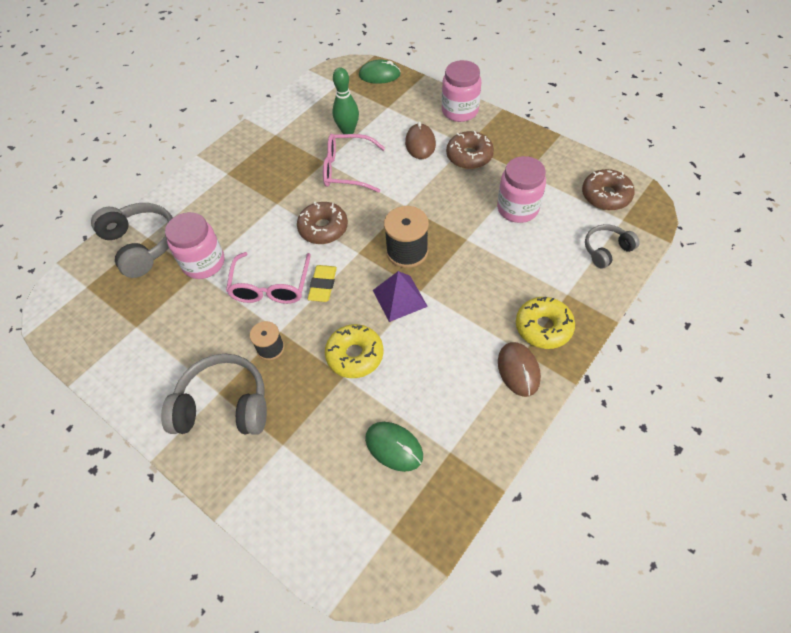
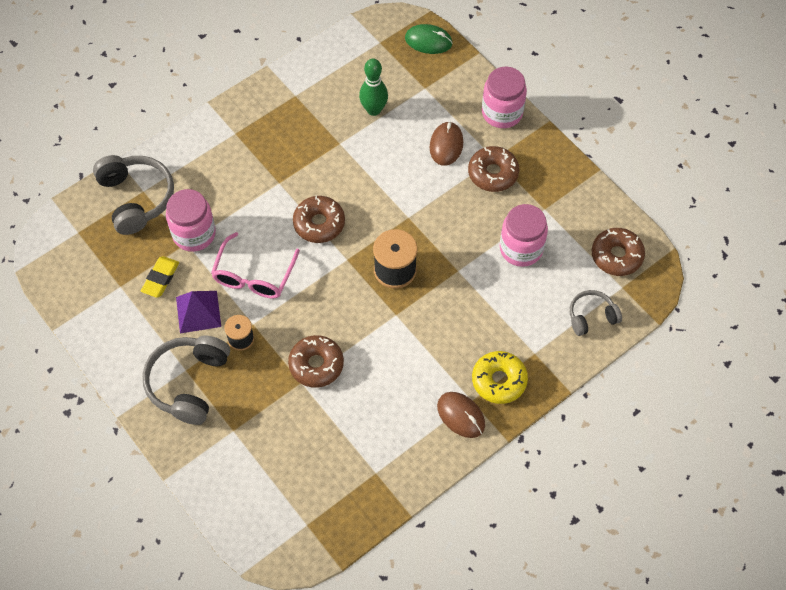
camera: 10 degrees right, 5 degrees up
grey headphones [161,354,267,435] -> grey headphones turned 90 degrees counterclockwise [143,335,230,425]
yellow eraser [307,265,337,302] -> yellow eraser moved to [141,256,179,298]
pink glasses [323,134,385,193] -> none
yellow donut [325,324,383,378] -> brown donut [288,335,344,388]
green mouse [365,422,423,472] -> none
purple pyramid [373,271,428,322] -> purple pyramid moved to [176,291,221,333]
brown mouse [498,342,541,397] -> brown mouse turned 45 degrees counterclockwise [437,392,485,438]

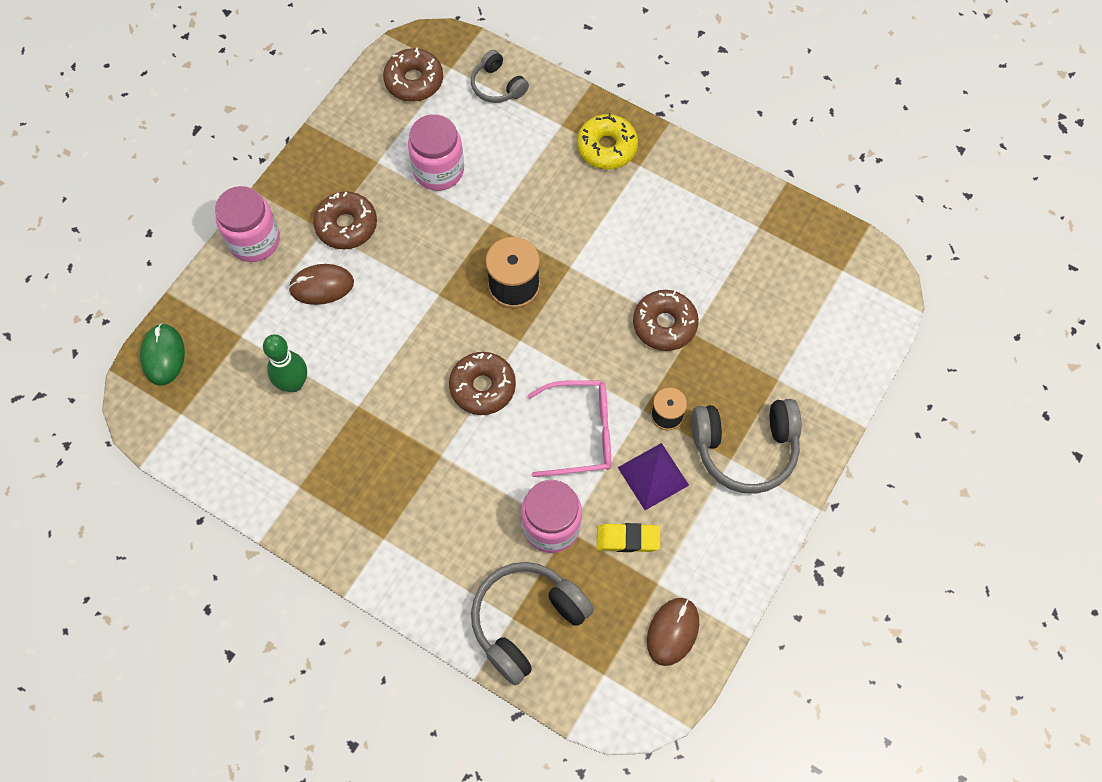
camera: 110 degrees left, 5 degrees up
brown mouse [437,392,485,438] -> brown mouse moved to [647,598,699,666]

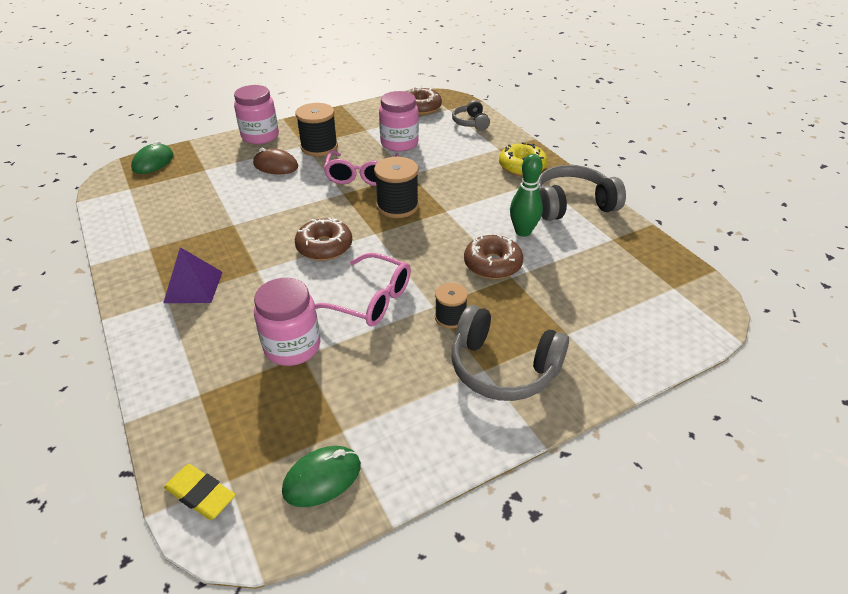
camera: 30 degrees right, 25 degrees down
green bowling pin [263,334,307,392] -> green bowling pin moved to [510,154,543,237]
brown donut [313,191,377,249] -> black spool [295,103,338,156]
grey headphones [471,562,594,685] -> grey headphones moved to [538,165,626,221]
yellow eraser [597,523,660,552] -> yellow eraser moved to [164,464,236,520]
purple pyramid [618,443,689,510] -> purple pyramid moved to [163,247,223,303]
brown mouse [647,598,699,666] -> green mouse [282,446,361,507]
none -> pink glasses [324,150,399,186]

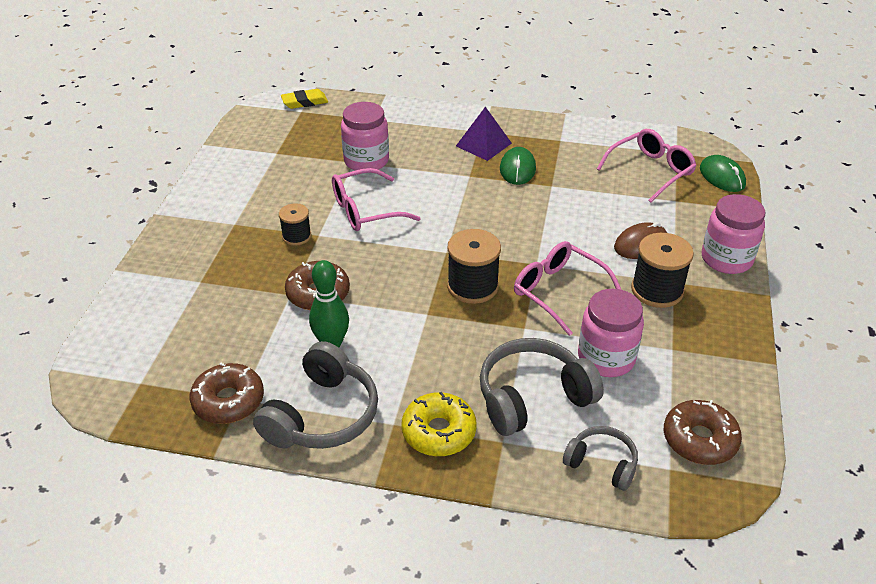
camera: 130 degrees right, 0 degrees up
green mouse [282,446,361,507] -> green mouse moved to [500,147,536,185]
brown donut [295,218,352,260] -> brown donut moved to [190,363,264,424]
grey headphones [452,305,569,401] -> grey headphones moved to [480,338,604,436]
none -> pink glasses [597,129,696,202]

